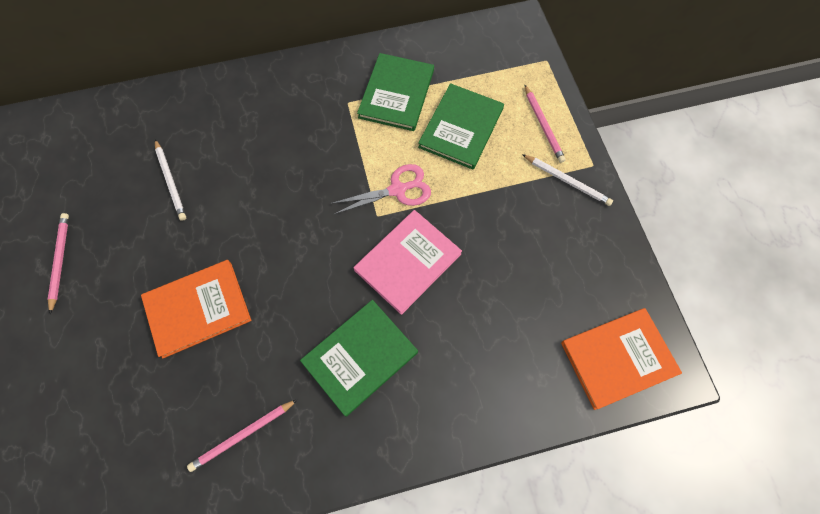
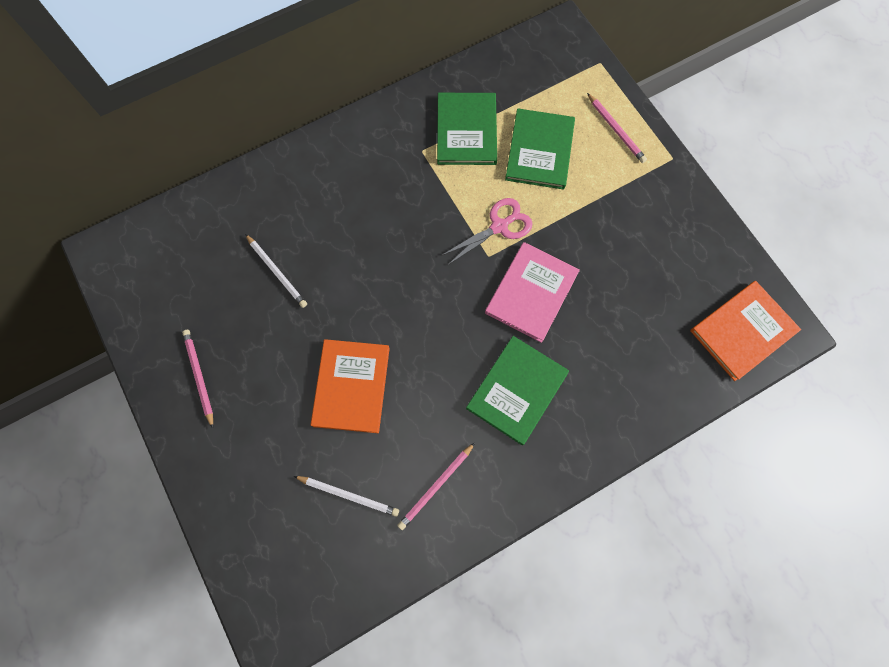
camera: 15 degrees left, 5 degrees up
orange book [141,260,251,358] -> orange book turned 45 degrees counterclockwise [311,339,390,433]
white pencil [522,154,613,206] -> white pencil moved to [294,476,399,517]

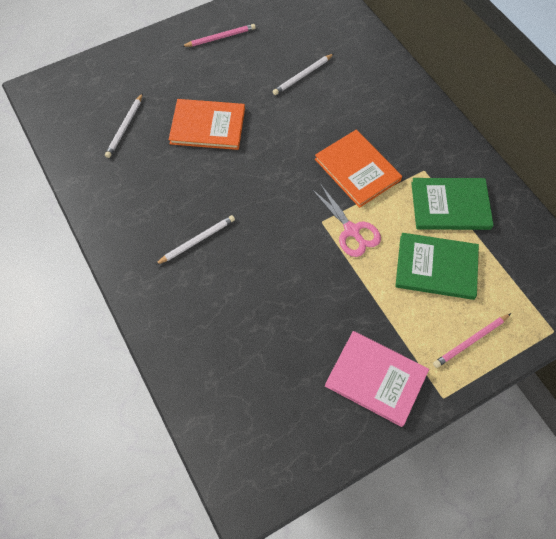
camera: 90 degrees right, 10 degrees down
pink pencil [397,442,475,530] -> none
green book [466,336,569,445] -> white pencil [155,215,235,265]
pink book [485,242,580,343] -> pink book moved to [325,331,429,427]
orange book [690,281,801,381] -> orange book moved to [315,130,402,208]

